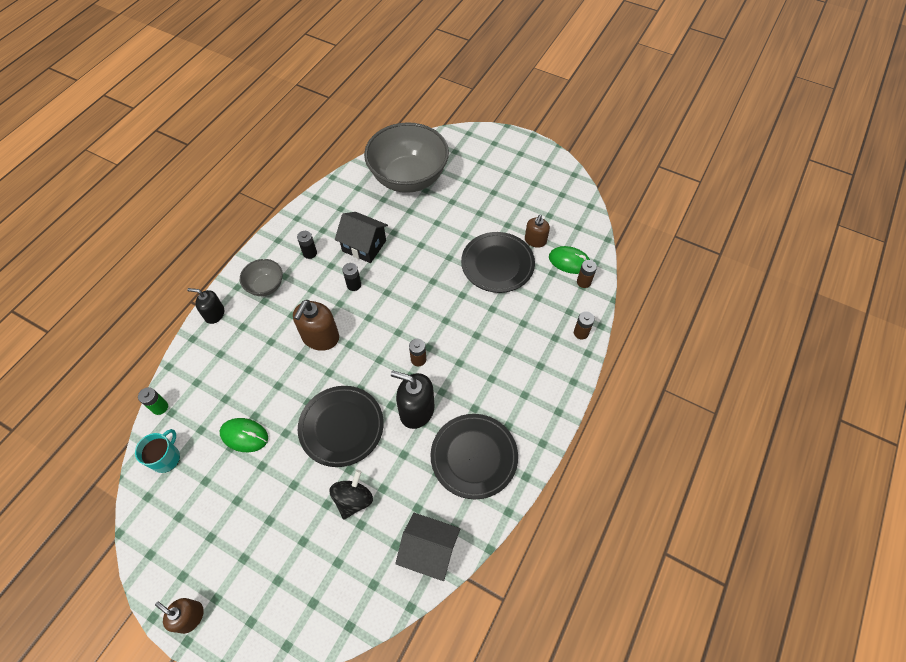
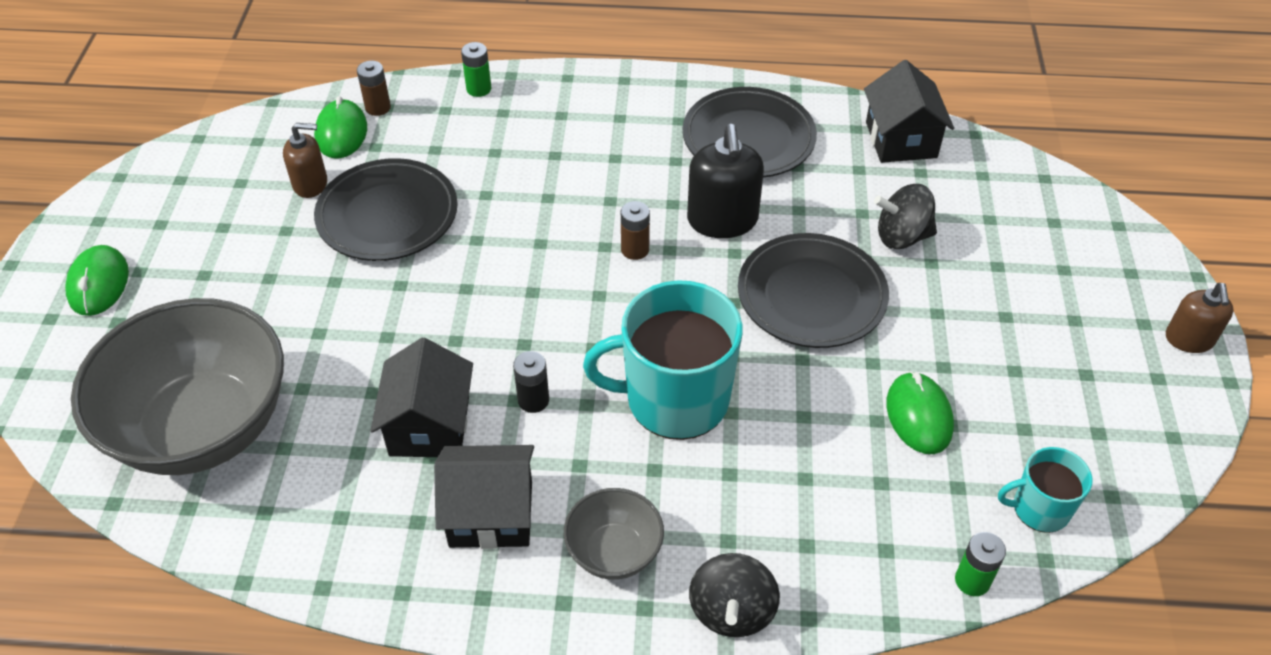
camera: 115 degrees left, 10 degrees down
black soap dispenser [187,288,224,324] -> black spinning top [689,553,780,637]
brown soap dispenser [293,300,339,351] -> turquoise mug [583,280,743,440]
black battery [297,231,317,259] -> black house [434,445,534,549]
brown battery [574,311,595,339] -> green battery [461,42,491,97]
none -> green mouse [65,245,129,316]

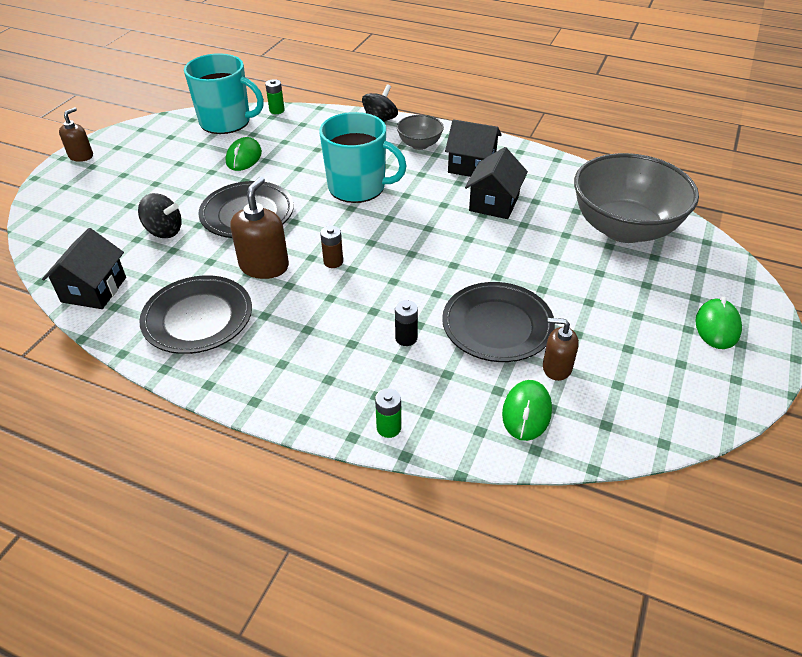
camera: 160 degrees left, 5 degrees down
brown battery [357,61,391,116] -> none
black battery [513,351,549,413] -> black battery moved to [395,300,418,346]
black soap dispenser [687,124,764,238] -> brown soap dispenser [230,176,289,279]
turquoise mug [998,447,1093,533] -> turquoise mug [184,53,264,134], size x1.93

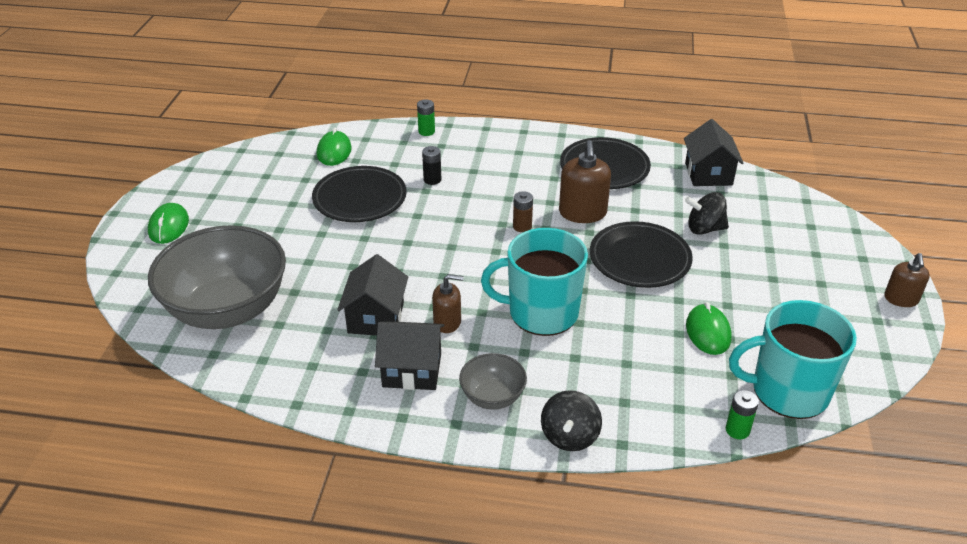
camera: 165 degrees right, 5 degrees down
brown soap dispenser [543,318,579,381] -> brown soap dispenser moved to [432,274,464,333]

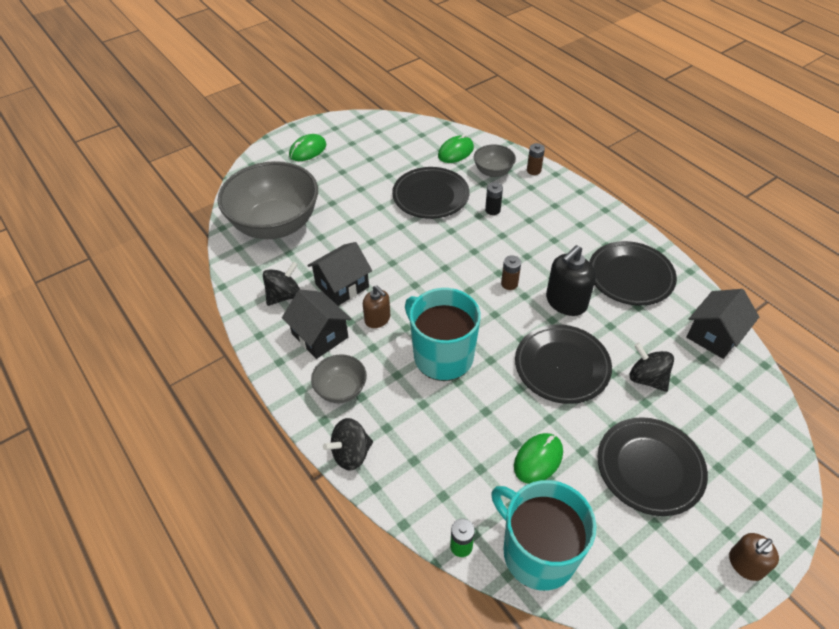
camera: 45 degrees right, 10 degrees up
green battery [417,99,435,136] -> brown battery [527,143,545,175]
brown soap dispenser [559,140,611,223] -> black soap dispenser [546,245,596,316]
none -> black spinning top [263,262,300,306]
none -> grey bowl [474,144,516,177]
none -> black plate [597,417,708,516]

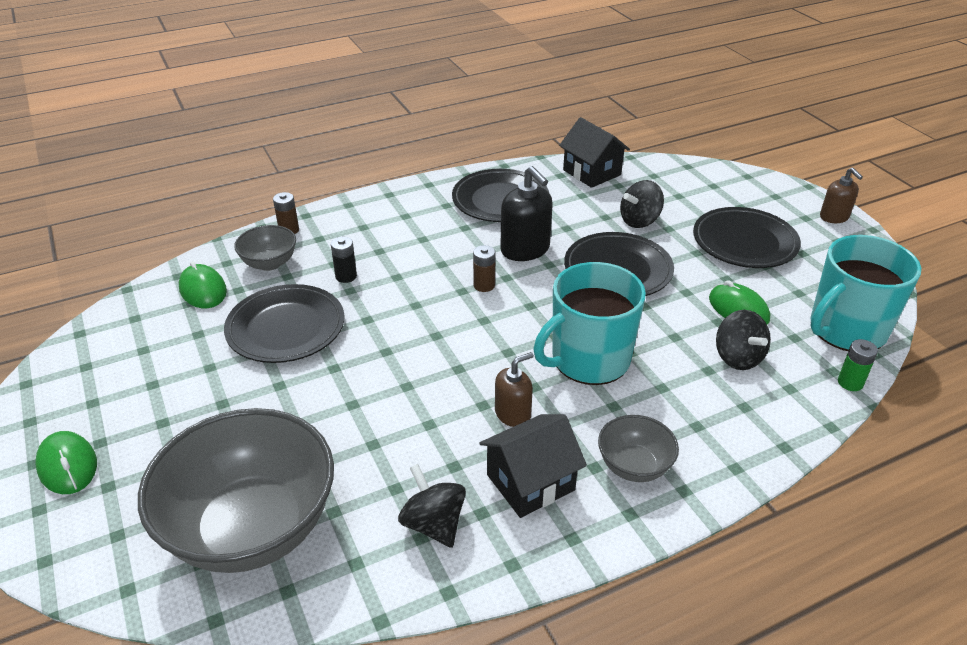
camera: 80 degrees left, 10 degrees down
black house [307,242,372,306] -> none
black spinning top [323,418,373,471] -> black spinning top moved to [716,310,771,370]

